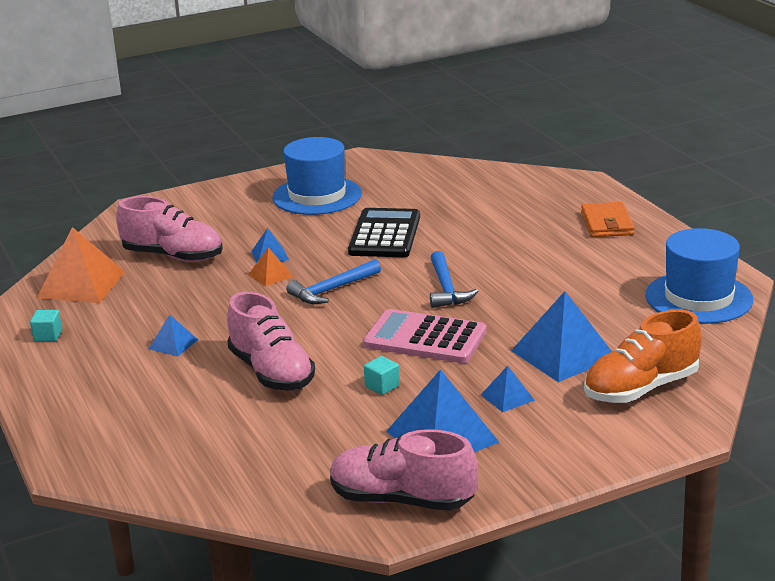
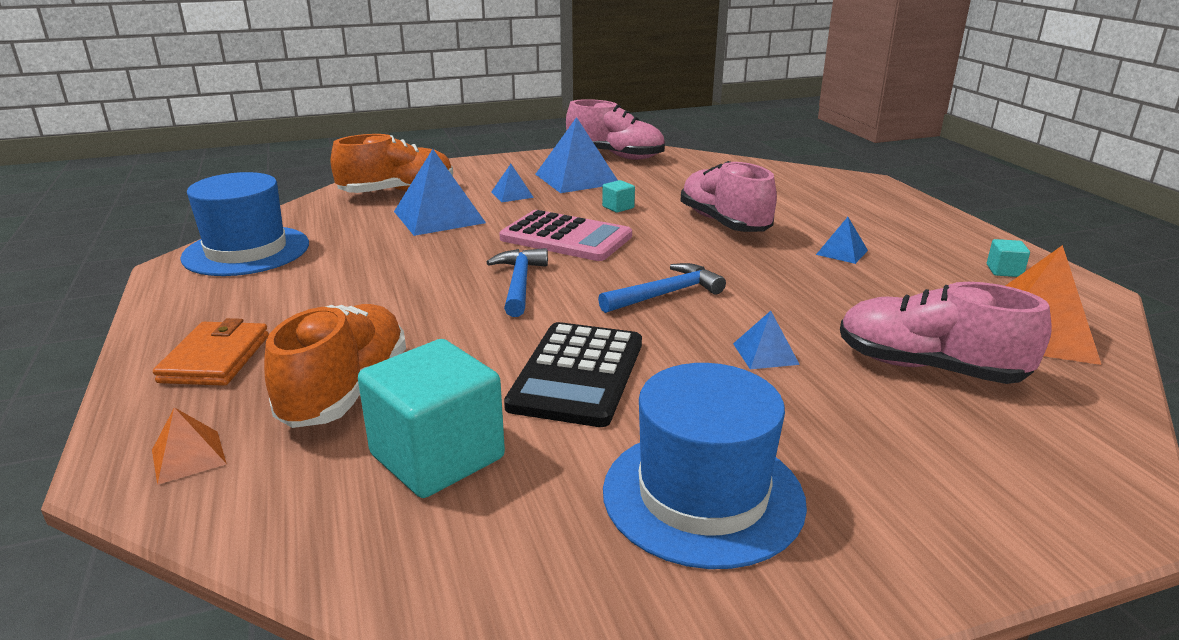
camera: 175 degrees left, 0 degrees up
orange pyramid [248,247,293,287] -> orange pyramid moved to [152,407,227,485]
none -> orange shoe [264,304,406,428]
none -> turquoise cube [358,339,505,498]

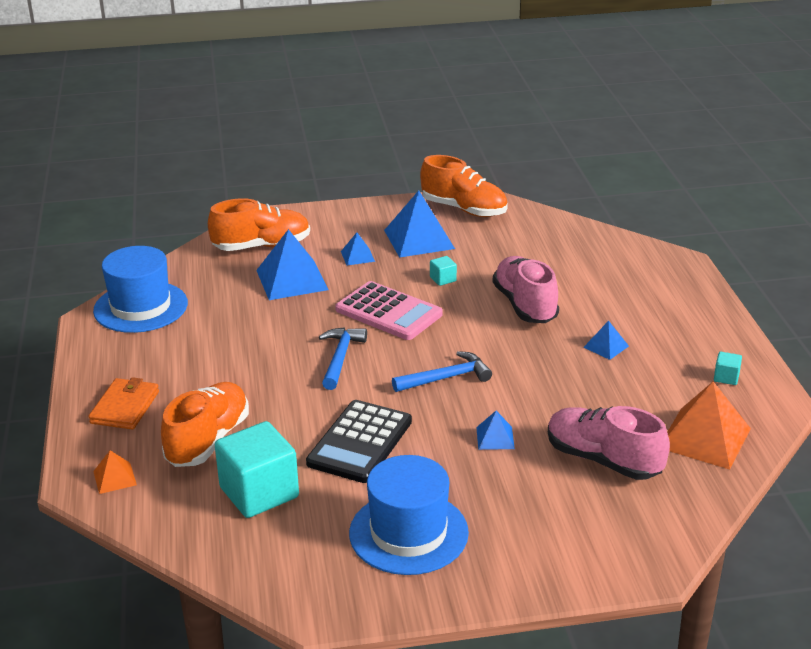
camera: 10 degrees right, 5 degrees up
pink shoe [566,99,665,160] -> orange shoe [420,155,508,217]

